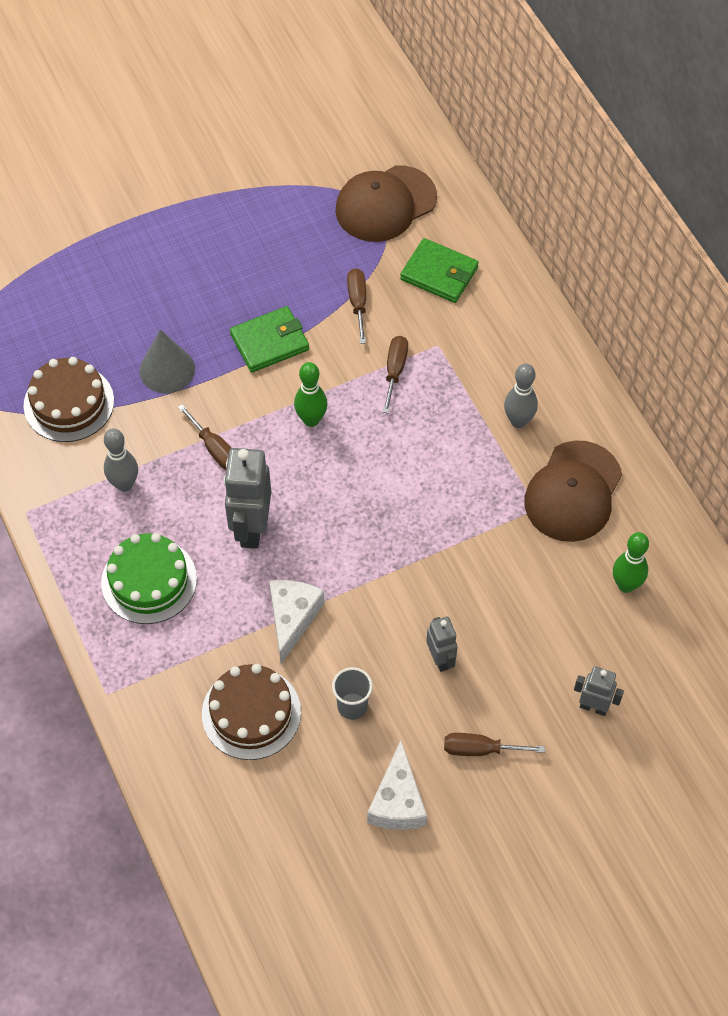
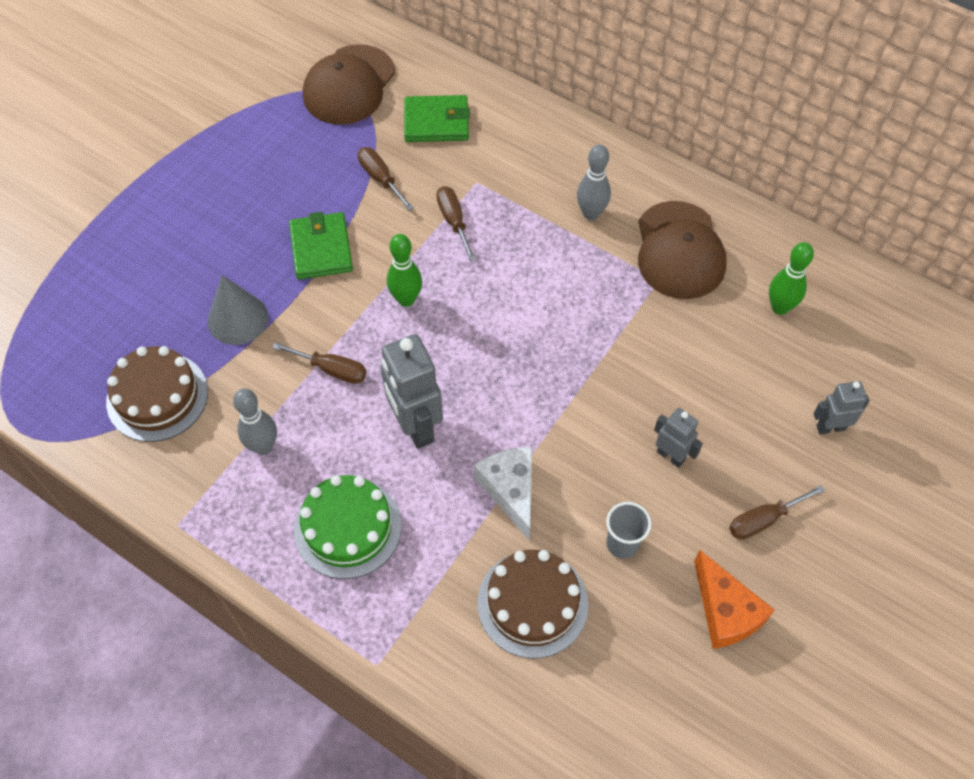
camera: 30 degrees left, 0 degrees up
green wallet [230,306,309,372] -> green wallet turned 45 degrees counterclockwise [289,212,353,280]
white cheese [367,740,427,830] -> orange cheese [694,550,774,649]

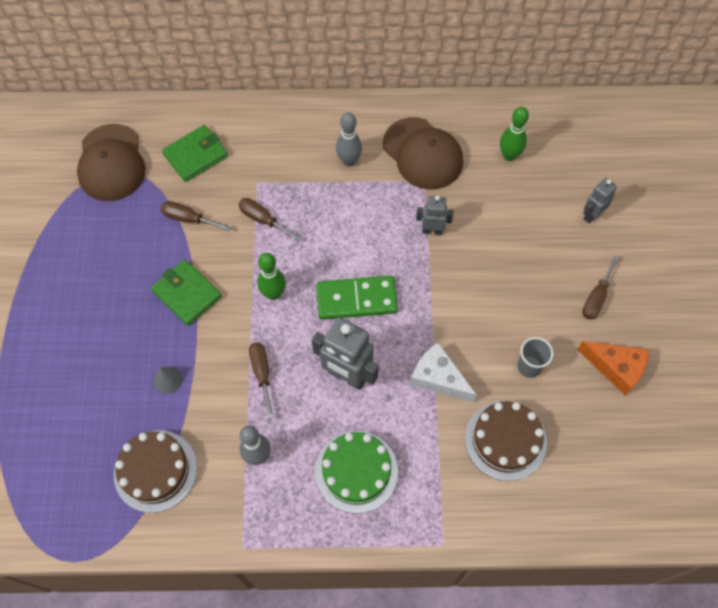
camera: 35 degrees left, 5 degrees up
grey cone [208,275,268,345] -> grey cone [154,367,183,394], size x0.58
brown screwdriver [273,342,367,384] -> brown screwdriver turned 90 degrees counterclockwise [249,343,274,419]
grey robot [654,408,703,468] -> grey robot moved to [416,196,454,235]
none -> green domino [316,276,398,320]

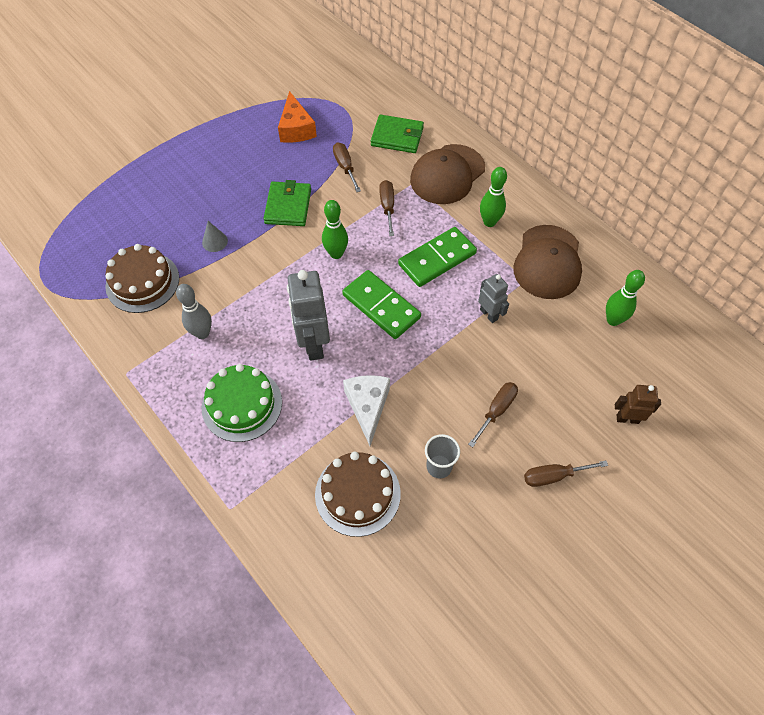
camera: 50 degrees right, 5 degrees down
brown cap [77,124,146,201] -> brown cap moved to [410,144,485,204]
brown screwdriver [249,343,274,419] -> brown screwdriver moved to [468,382,518,447]
grey bowling pin [336,112,362,167] -> green bowling pin [480,167,507,227]
orange cheese [577,341,649,396] -> orange cheese moved to [278,91,317,143]
grey robot [583,178,617,223] -> brown robot [615,385,661,424]
none -> green domino [398,227,477,287]

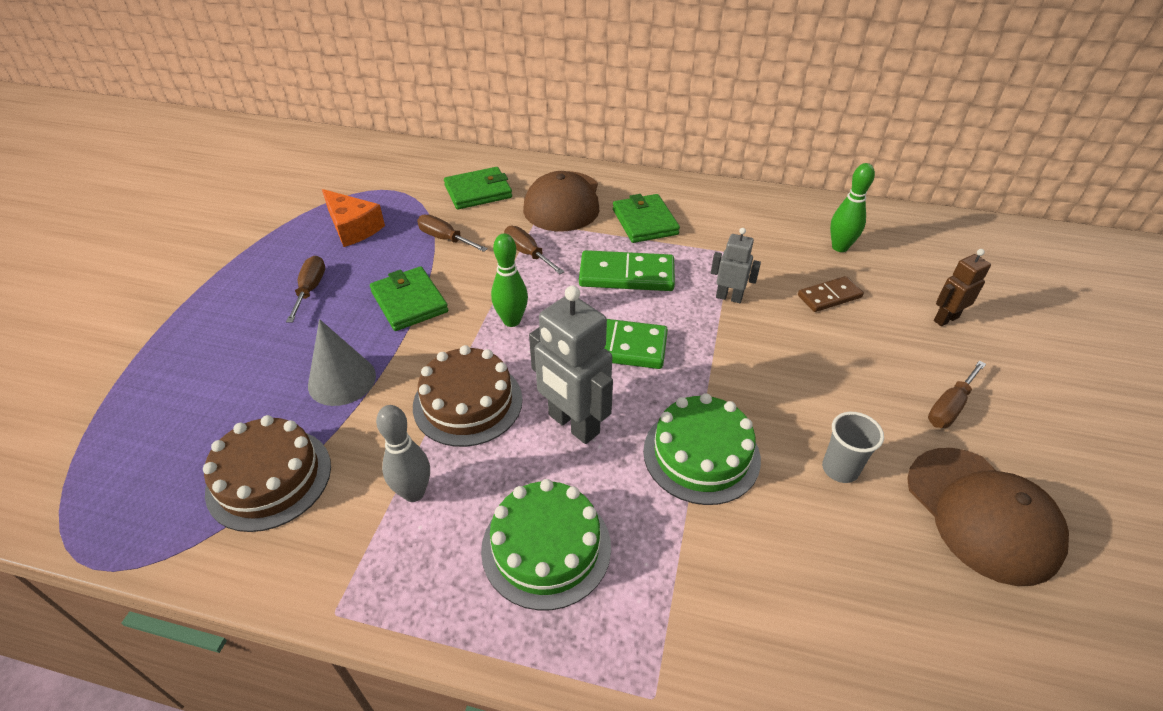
camera: 35 degrees left, 15 degrees down
grey cone [202,221,228,252] -> grey cone [308,319,376,406], size x1.71
brown cake [315,452,401,537] -> brown cake moved to [413,345,523,447]
white cheese [343,375,390,446] -> green cake [643,393,761,505]
green domino [398,227,477,287] -> green domino turned 75 degrees clockwise [579,250,675,291]
brown screwdriver [468,382,518,447] -> brown screwdriver moved to [286,256,325,323]
green bowling pin [480,167,507,227] -> green wallet [613,194,680,243]
brown cap [513,225,582,299] -> brown cap moved to [907,448,1069,586]
none -> brown domino [798,276,864,312]

